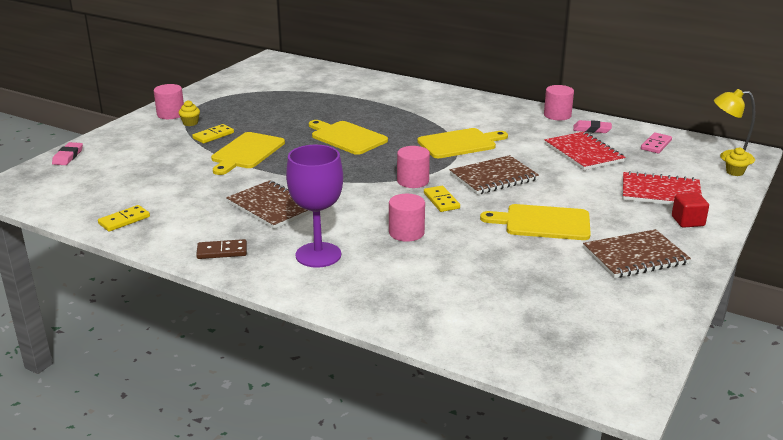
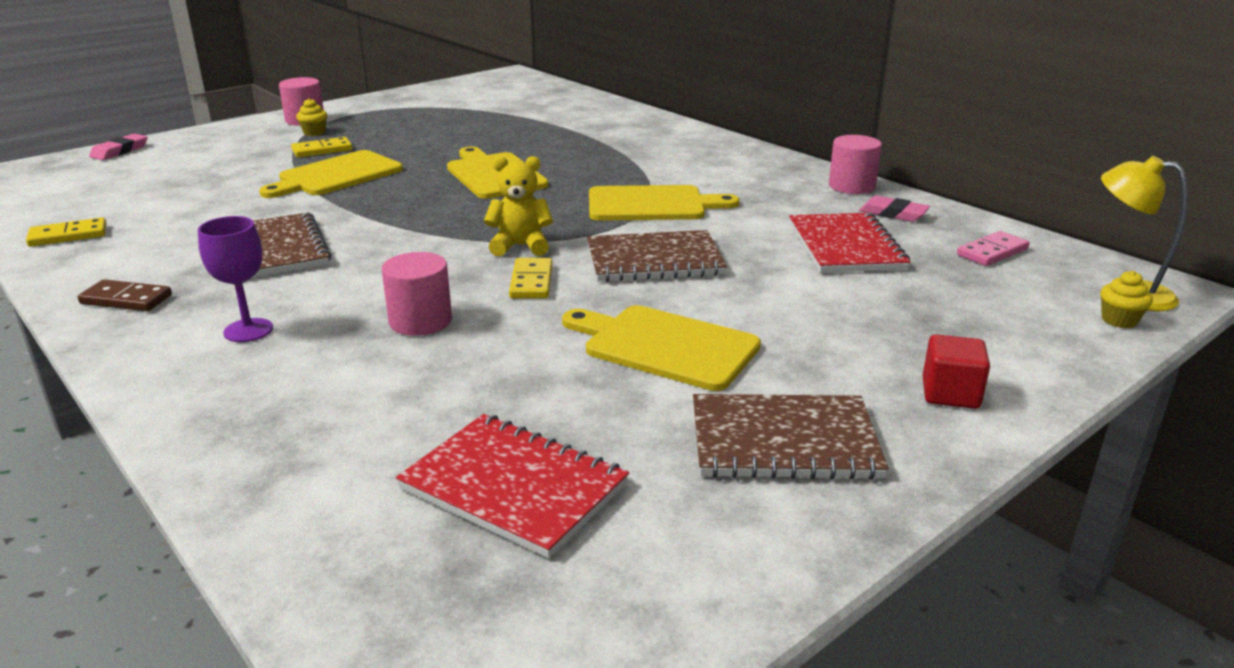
camera: 20 degrees right, 0 degrees up
purple goblet [286,145,343,268] -> purple goblet [198,216,273,342], size x0.60
pink cylinder [397,146,430,188] -> yellow teddy bear [484,156,553,256]
red notebook [623,171,702,205] -> red notebook moved to [396,414,629,558]

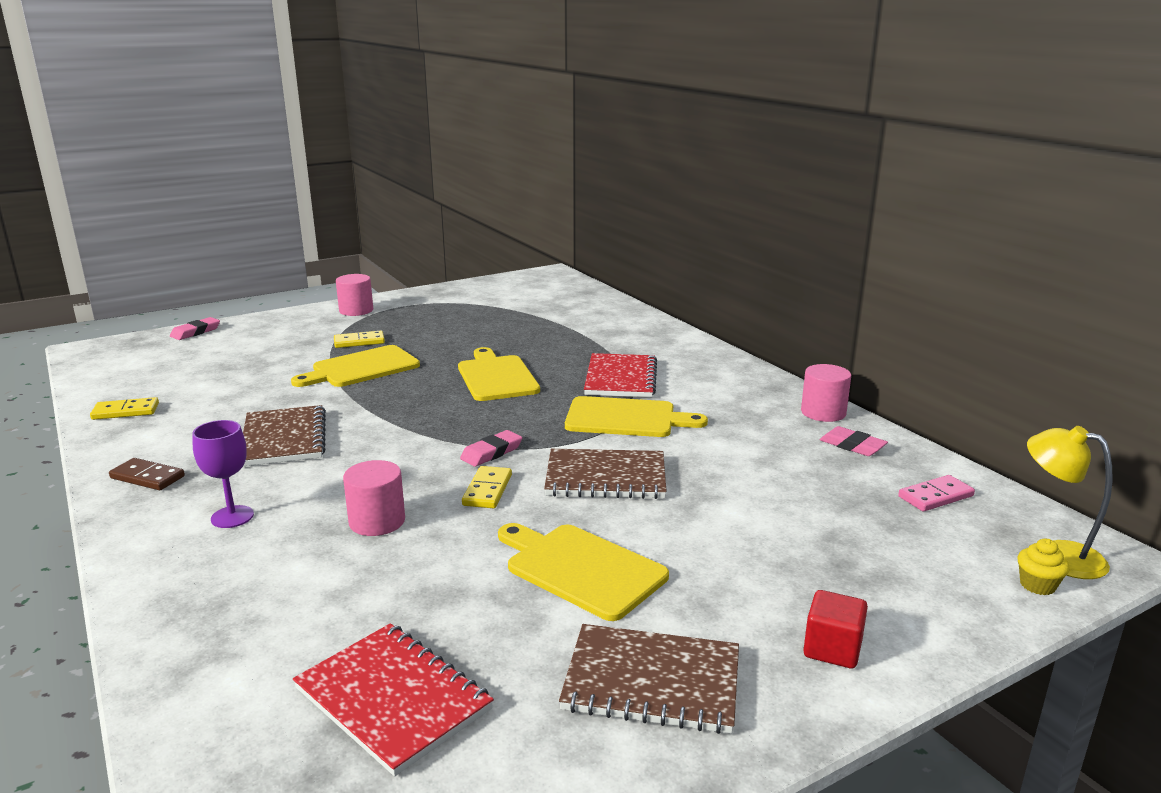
camera: 10 degrees right, 5 degrees down
yellow cupcake [296,98,327,136] -> none
yellow teddy bear [484,156,553,256] -> pink eraser [460,430,522,467]
red notebook [789,213,910,273] -> red notebook moved to [584,353,657,397]

